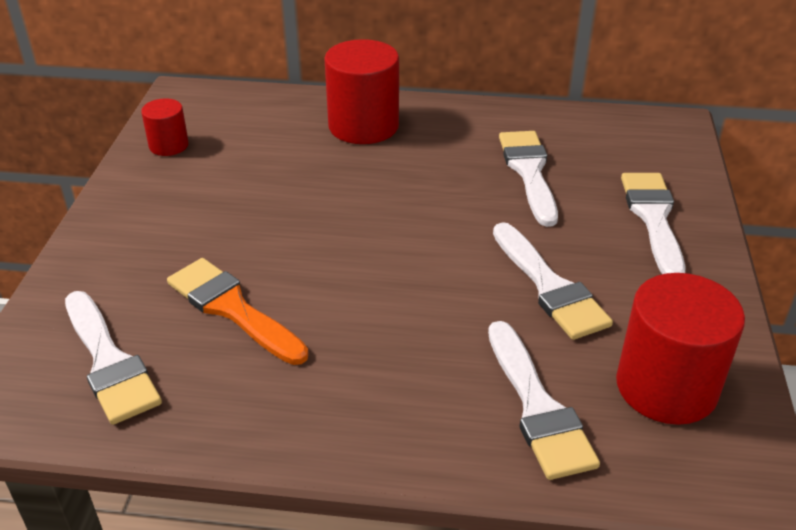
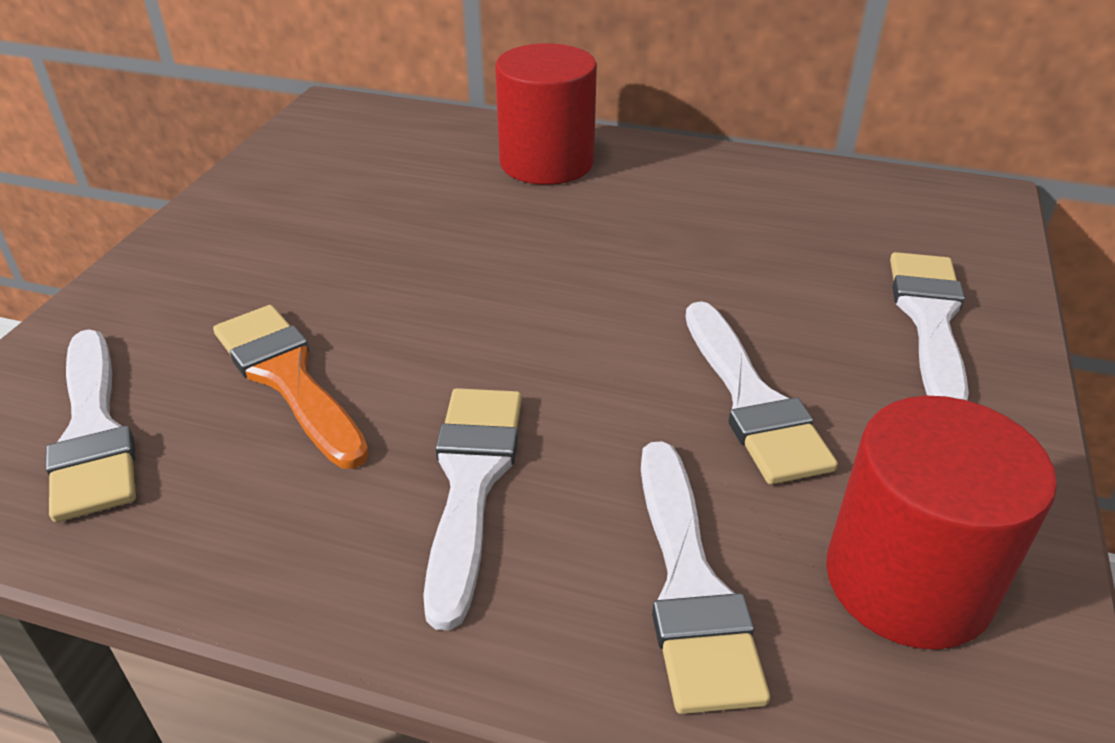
camera: 10 degrees right, 0 degrees up
red cylinder [141,98,189,156] -> none
white brush [499,131,558,227] -> white brush moved to [423,388,522,631]

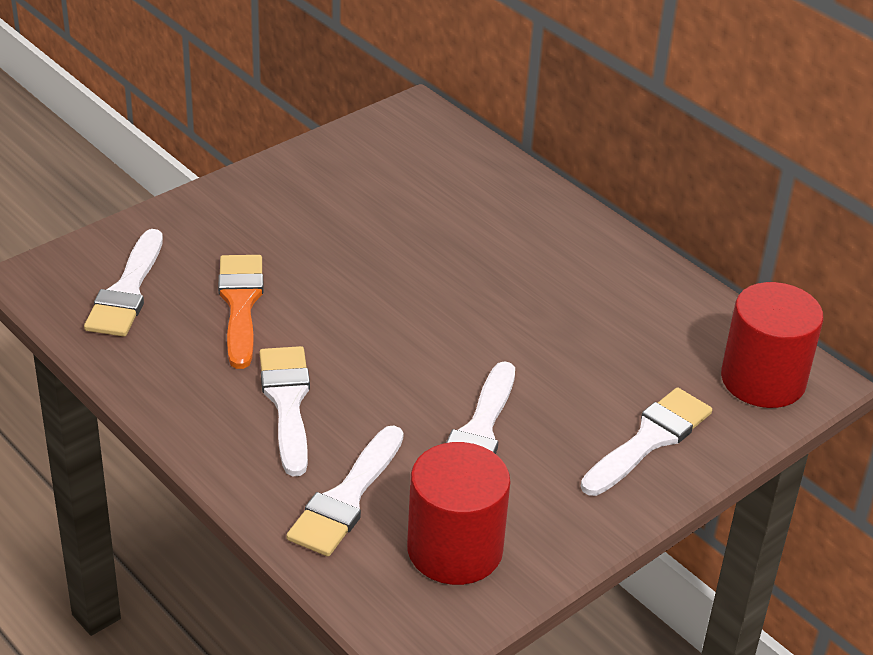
camera: 30 degrees right, 0 degrees up
white brush [423,388,522,631] -> white brush turned 45 degrees counterclockwise [260,346,310,476]
red cylinder [495,43,597,185] -> red cylinder moved to [721,282,823,408]

